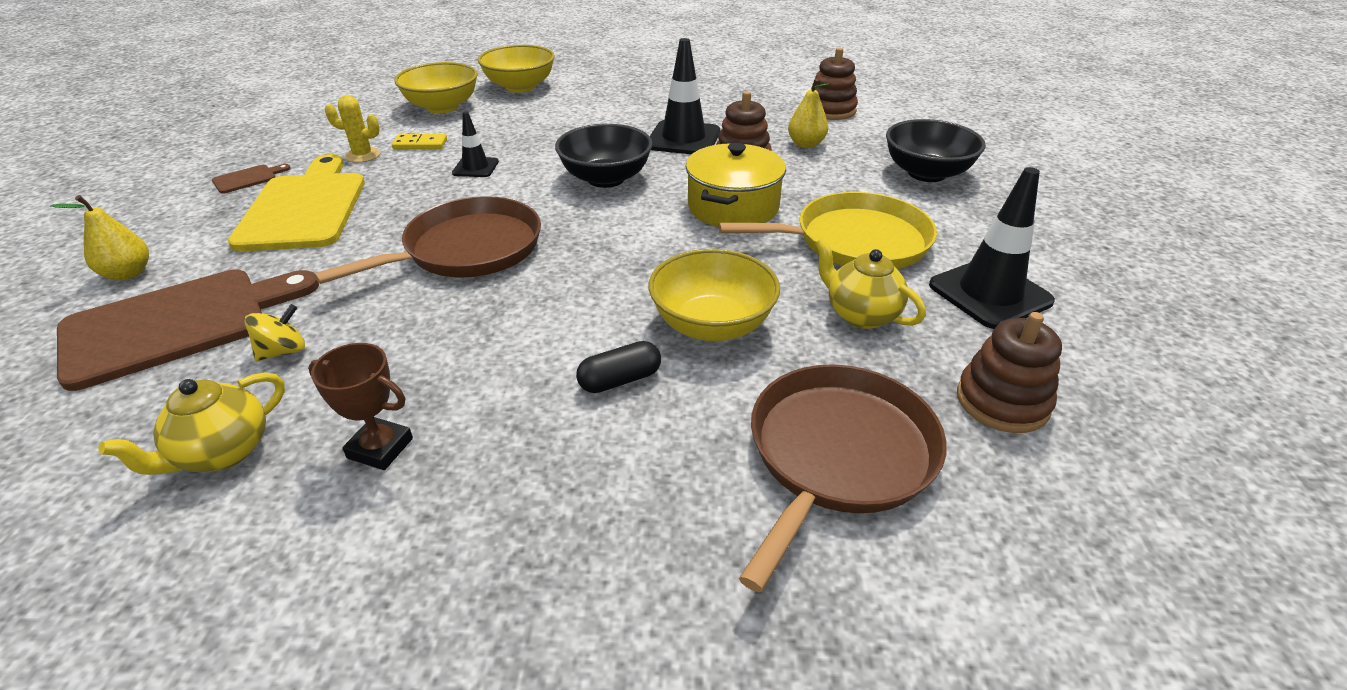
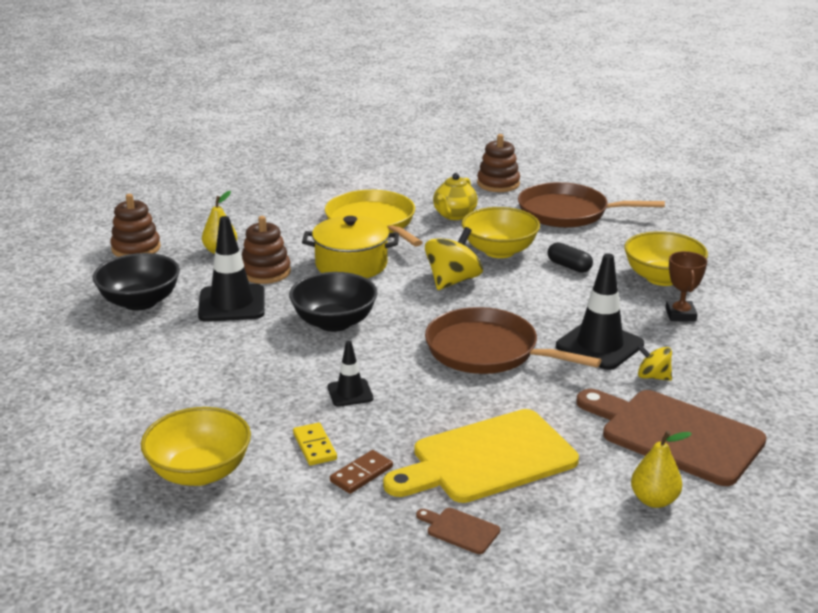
camera: 110 degrees left, 10 degrees down
yellow teapot [98,372,285,475] -> none
yellow cactus [325,95,380,163] -> brown domino [330,450,393,494]
yellow bowl [478,45,555,93] -> yellow bowl moved to [624,231,708,286]
black bowl [886,119,986,182] -> black bowl moved to [93,253,180,310]
black traffic cone [929,167,1055,329] -> black traffic cone moved to [556,253,644,370]
none -> yellow spinning top [425,227,483,290]

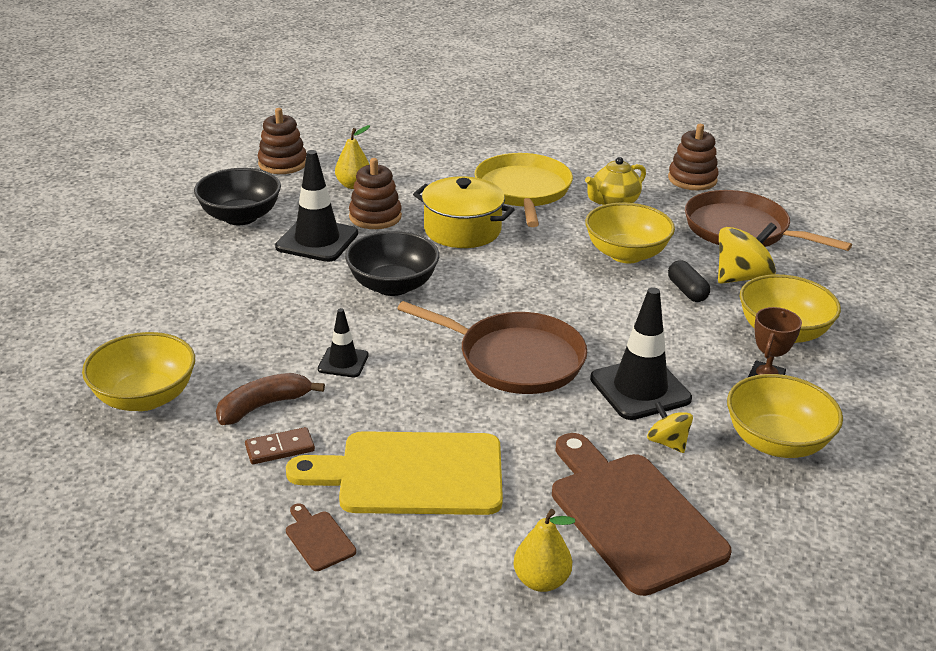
camera: 25 degrees right, 5 degrees up
yellow domino [293,423,337,466] -> brown banana [216,373,325,425]
yellow spinning top [425,227,483,290] -> yellow spinning top moved to [718,223,777,284]
brown pan [425,307,601,374] -> brown pan turned 150 degrees clockwise [397,301,587,394]
none -> yellow bowl [727,374,843,458]

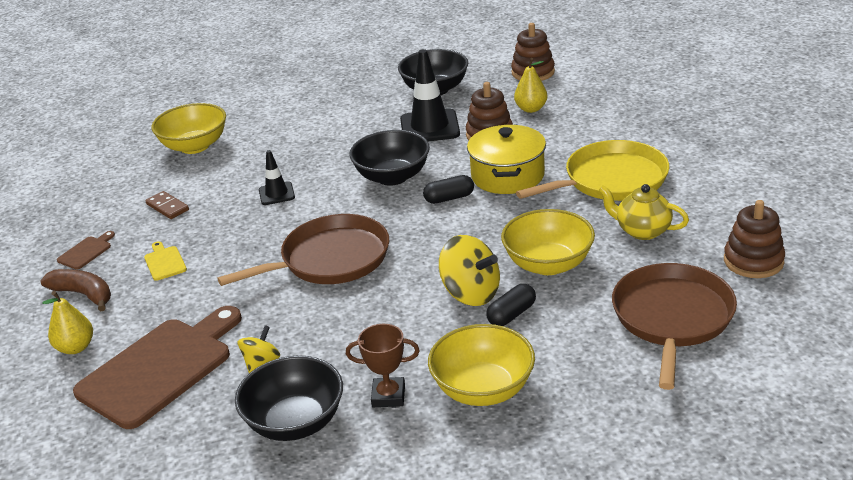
camera: 70 degrees right, 0 degrees up
brown banana [216,373,325,425] -> brown banana moved to [41,269,111,311]
yellow cutting board [286,431,503,515] -> yellow cutting board [144,241,187,281], size x0.40
brown pan [397,301,587,394] -> brown pan turned 120 degrees counterclockwise [217,214,389,286]
black traffic cone [590,287,692,420] -> none
yellow spinning top [718,223,777,284] -> yellow spinning top moved to [439,235,500,306]
yellow bowl [727,374,843,458] -> black bowl [235,356,343,441]
none -> black capsule [423,175,474,204]

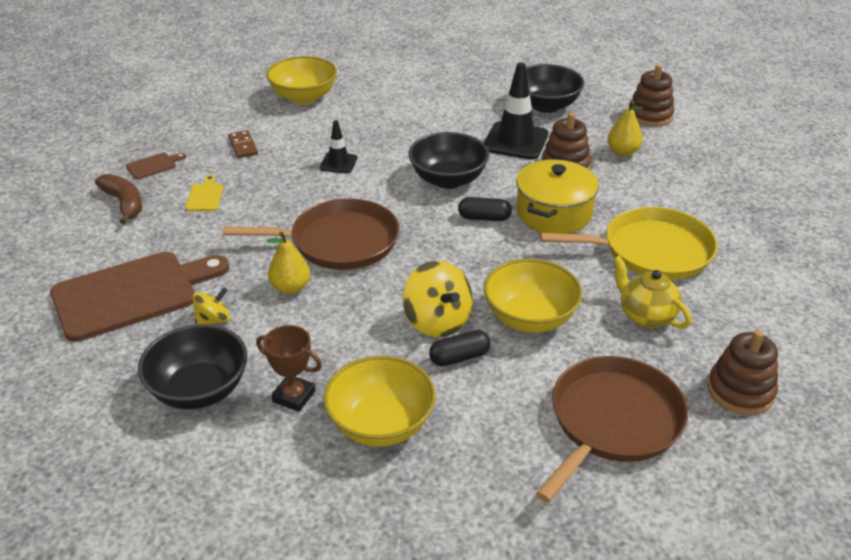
camera: 20 degrees right, 5 degrees up
yellow pear [42,291,93,354] -> yellow pear moved to [267,232,310,294]

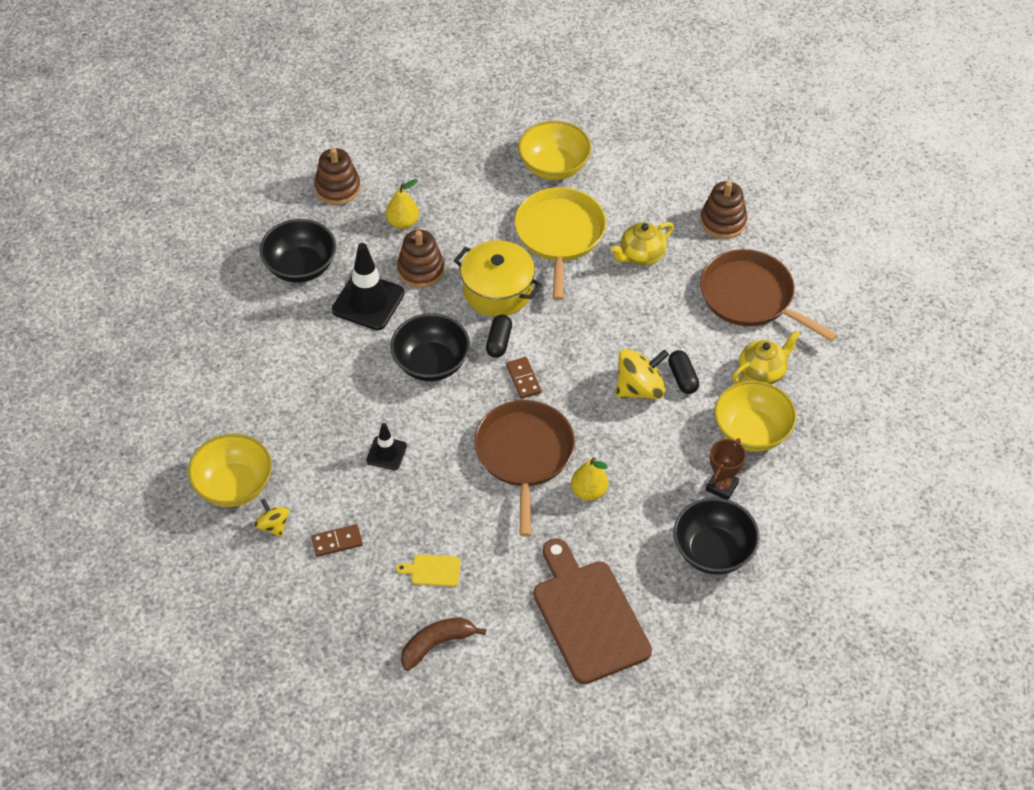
camera: 85 degrees left, 15 degrees up
brown cutting board [126,153,186,179] -> none
yellow spinning top [193,287,230,324] -> yellow spinning top moved to [254,499,289,537]
yellow bowl [484,259,583,333] -> yellow bowl moved to [518,121,591,180]
none -> brown domino [506,357,541,399]
none -> yellow teapot [732,331,800,385]

